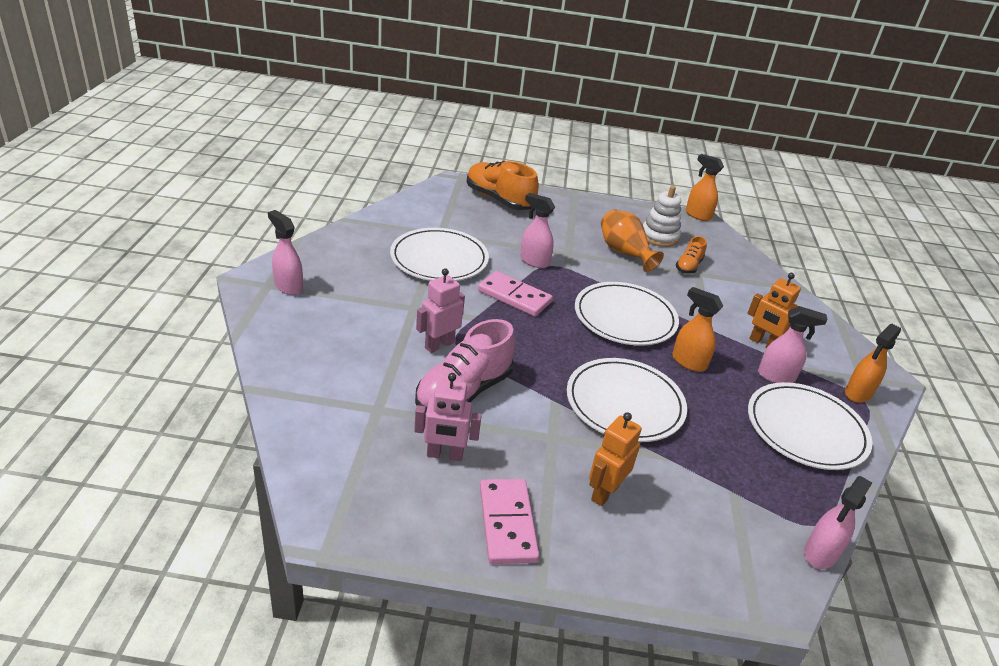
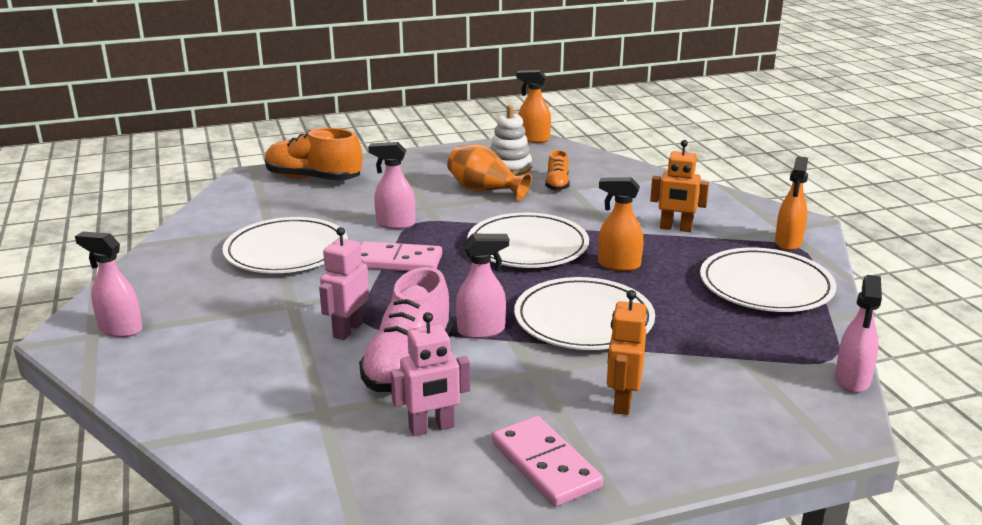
camera: 20 degrees left, 10 degrees down
pink spray bottle [758,306,828,383] -> pink spray bottle moved to [456,234,509,339]

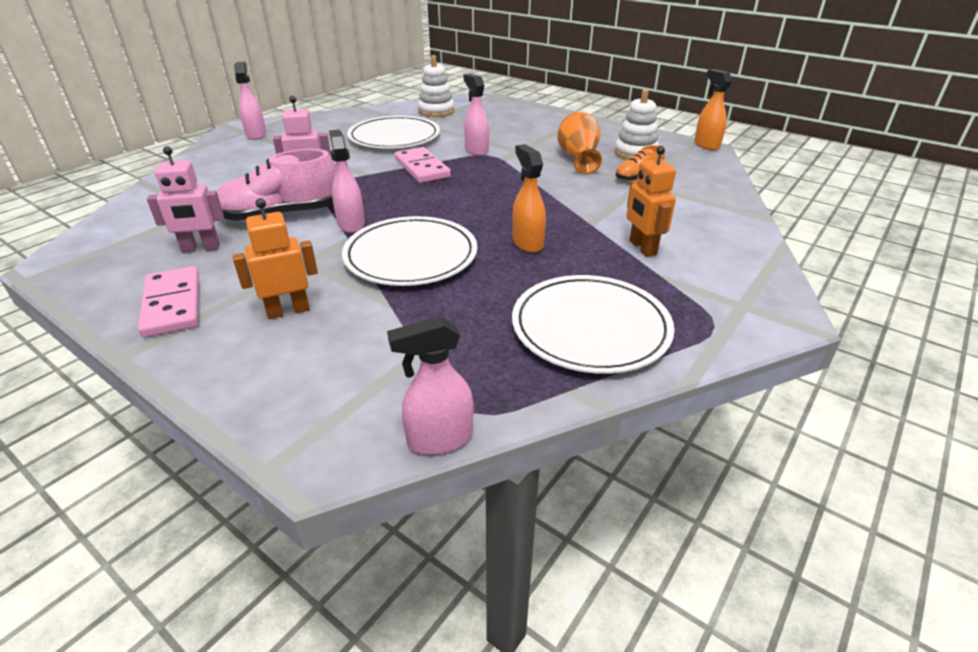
camera: 55 degrees right, 10 degrees up
orange shoe [265,128,362,181] -> none
pink robot [390,312,470,436] -> pink robot turned 45 degrees counterclockwise [147,146,224,253]
pink spray bottle [456,234,509,339] -> pink spray bottle turned 150 degrees counterclockwise [329,130,365,233]
white plate [467,213,589,268] -> none
pink domino [492,416,603,507] -> pink domino turned 45 degrees counterclockwise [138,266,199,337]
orange spray bottle [775,156,808,251] -> none
none -> white stacking toy [418,55,454,117]

